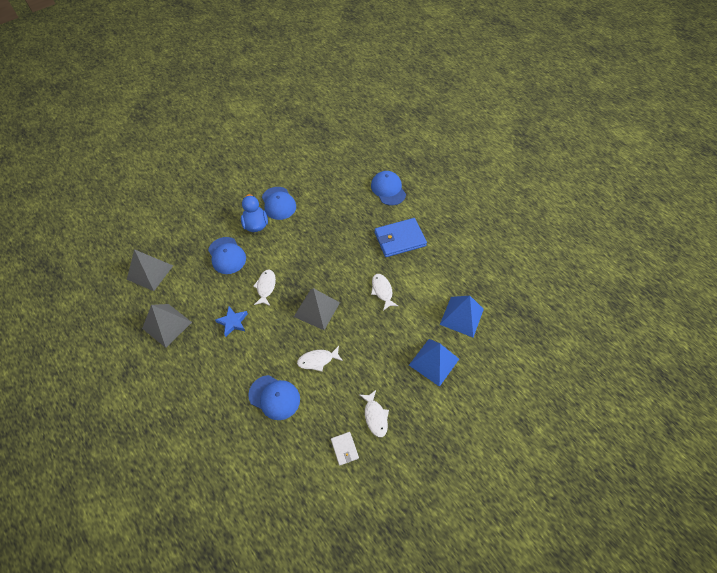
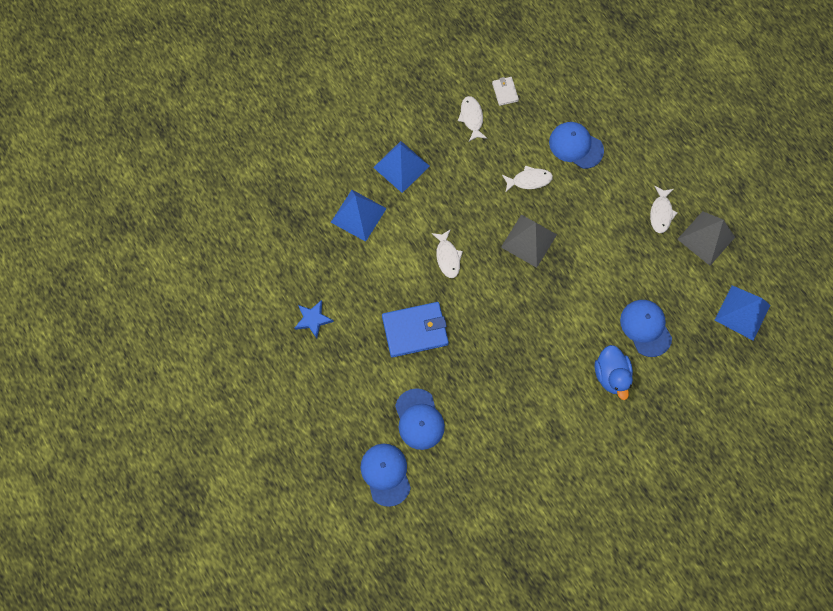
camera: 175 degrees left, 15 degrees up
grey pyramid [127,249,173,291] -> blue pyramid [715,285,770,341]
blue star [215,306,248,337] -> blue star moved to [295,300,334,339]
white fish [253,270,276,306] -> white fish moved to [650,186,677,233]
blue cap [262,187,296,220] -> blue cap moved to [360,444,411,507]

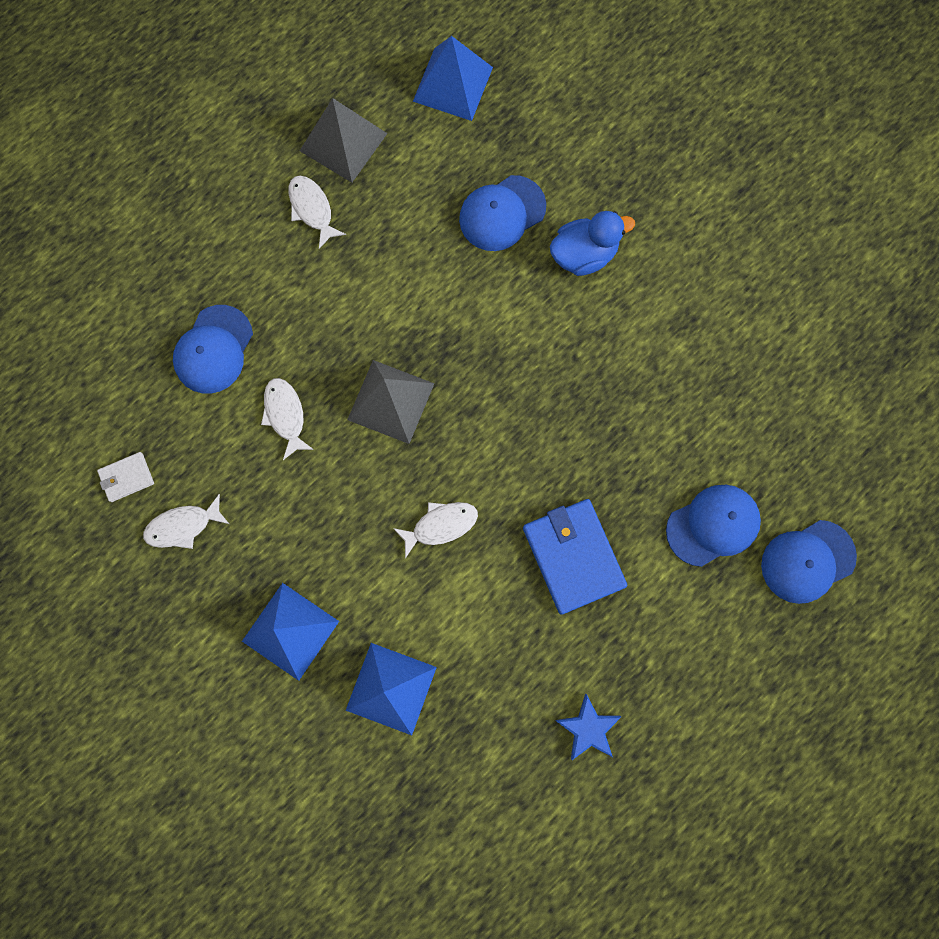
camera: 100 degrees left, 5 degrees up
white fish [650,186,677,233] -> white fish turned 120 degrees counterclockwise [288,176,346,249]

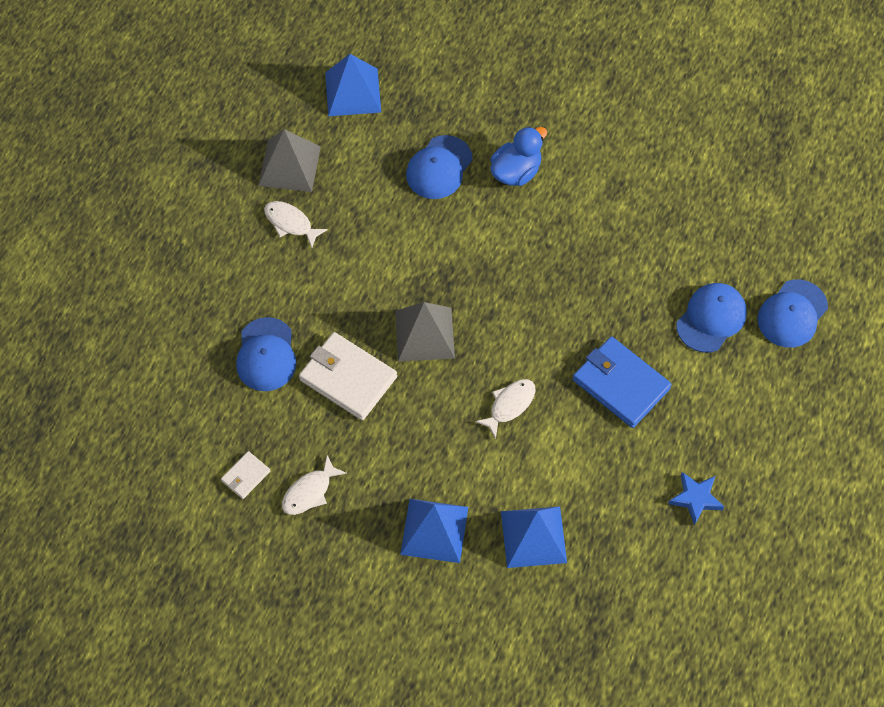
camera: 25 degrees left, 15 degrees down
white fish [261,378,314,460] -> white wallet [299,332,397,420]

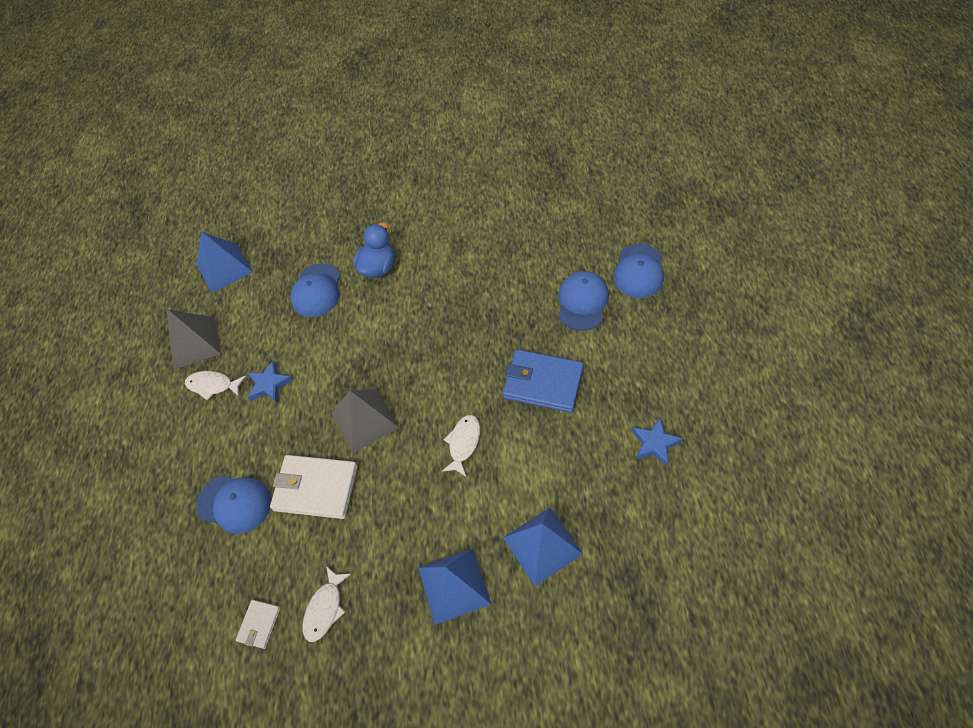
camera: 20 degrees left, 5 degrees down
blue cap [236,317,296,391] -> blue cap turned 45 degrees counterclockwise [196,475,271,534]
none -> blue star [248,361,293,403]

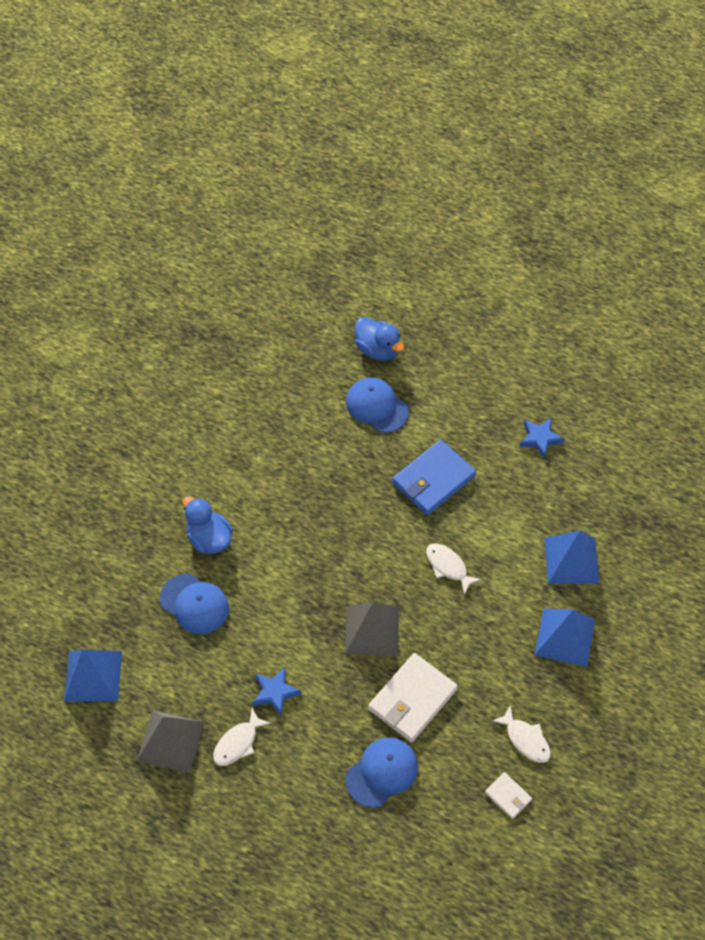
camera: 65 degrees left, 0 degrees up
blue cap [613,244,664,298] -> blue duck [355,317,404,361]

